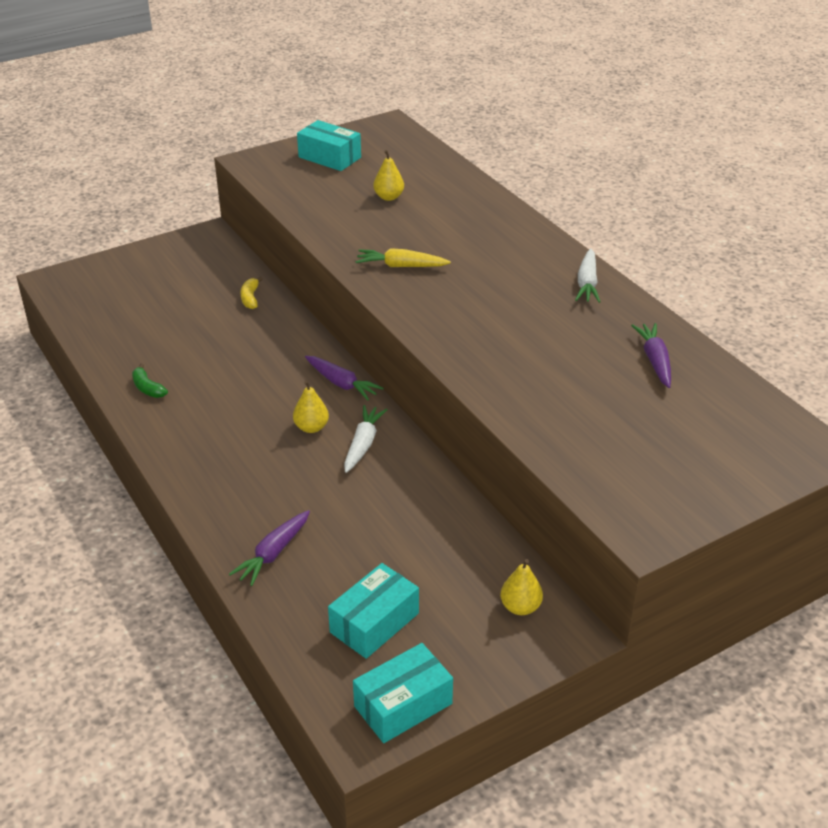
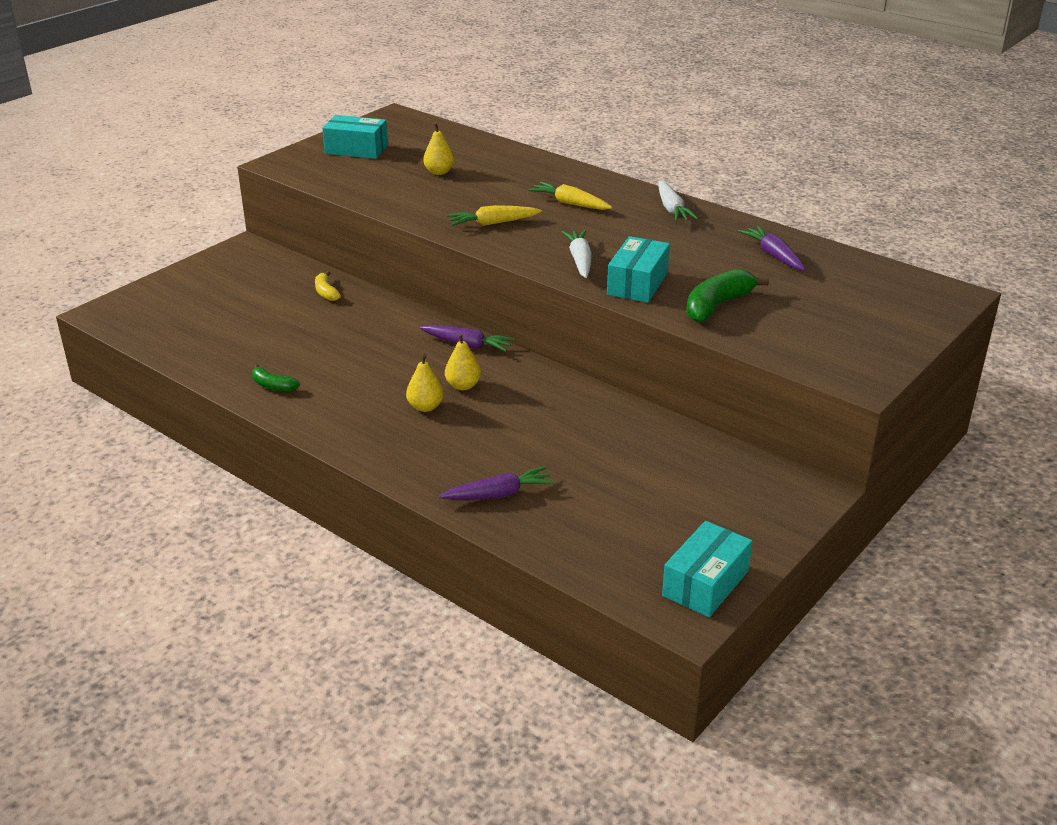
camera: 20 degrees left, 5 degrees down
purple carrot [229,510,310,586] -> purple carrot turned 120 degrees counterclockwise [438,466,555,500]
turquoise box [328,563,419,659] -> turquoise box moved to [607,236,670,303]
white carrot [344,405,388,473] -> white carrot moved to [562,230,592,278]
yellow pear [500,559,543,615] -> yellow pear moved to [406,354,444,412]
none -> yellow carrot [528,182,612,210]
none -> green banana [686,269,769,322]

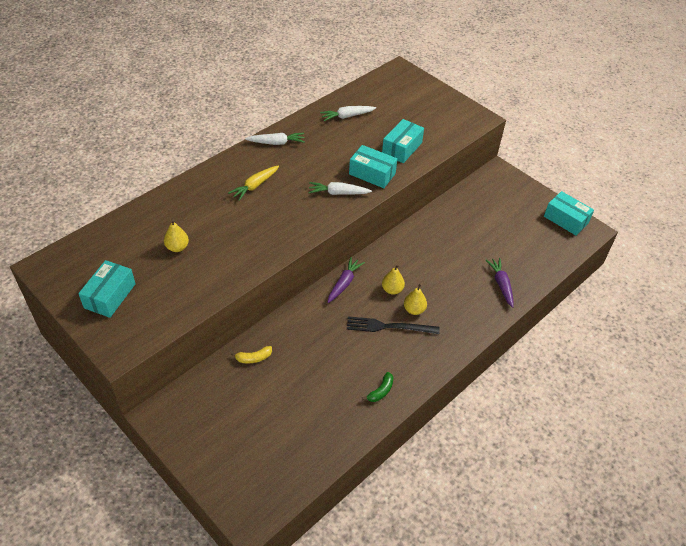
camera: 85 degrees left, 15 degrees up
yellow carrot [447,205,542,226] -> none
green banana [686,269,769,322] -> turquoise box [382,119,424,163]
purple carrot [738,226,805,271] -> white carrot [320,106,376,121]
none -> black fork [347,316,440,334]

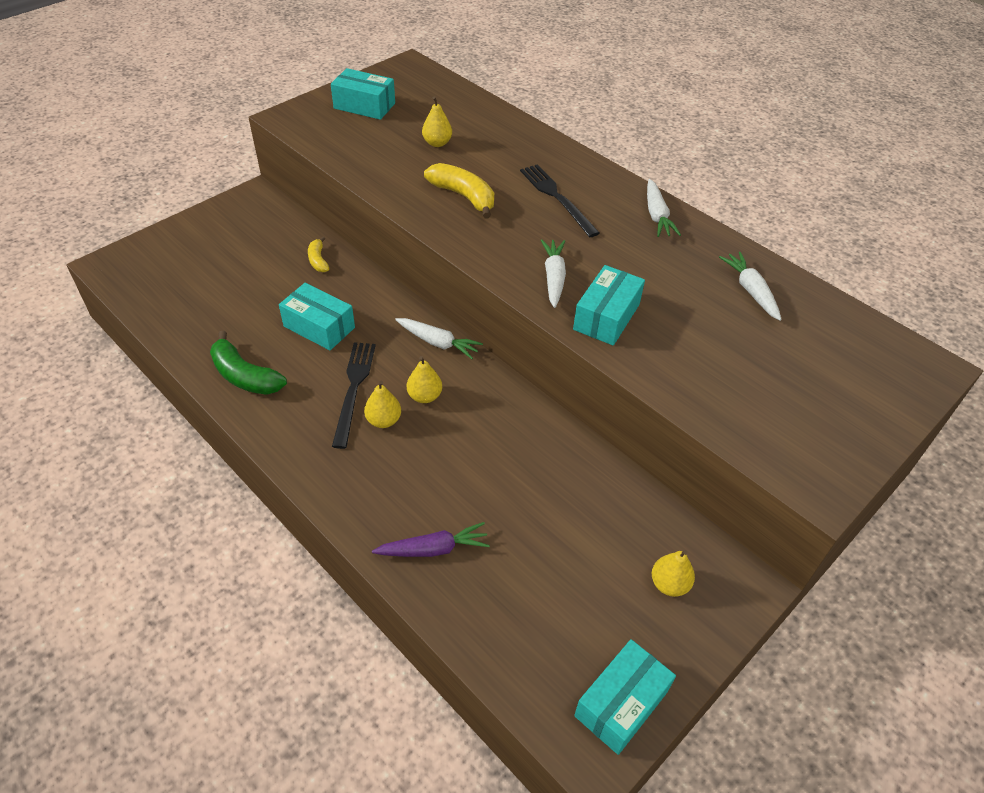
camera: 90 degrees right, 0 degrees up
yellow carrot [228,165,279,201] -> black fork [520,164,600,237]
purple carrot [328,257,365,303] -> white carrot [395,318,483,359]
green banana [362,372,394,402] -> green banana [210,331,287,395], size x1.76
turquoise box [382,119,424,163] -> turquoise box moved to [279,283,355,350]
none -> yellow banana [424,163,494,218]
none -> yellow pear [652,550,695,597]

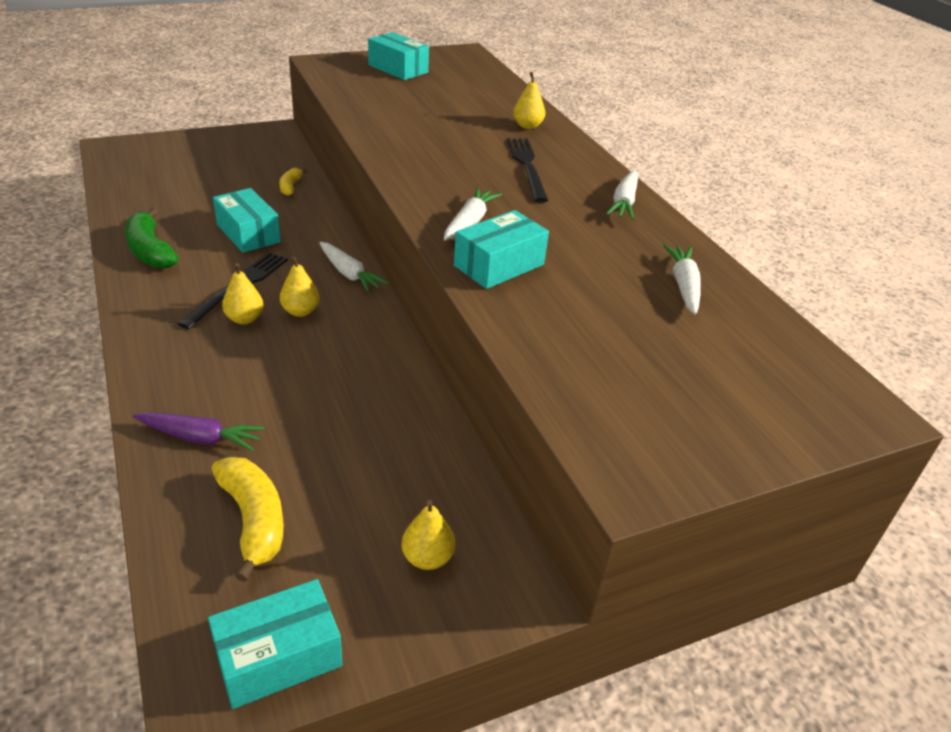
camera: 20 degrees right, 10 degrees down
yellow pear [422,96,452,147] -> yellow pear moved to [513,72,545,129]
yellow banana [424,163,494,218] -> yellow banana moved to [212,457,284,582]

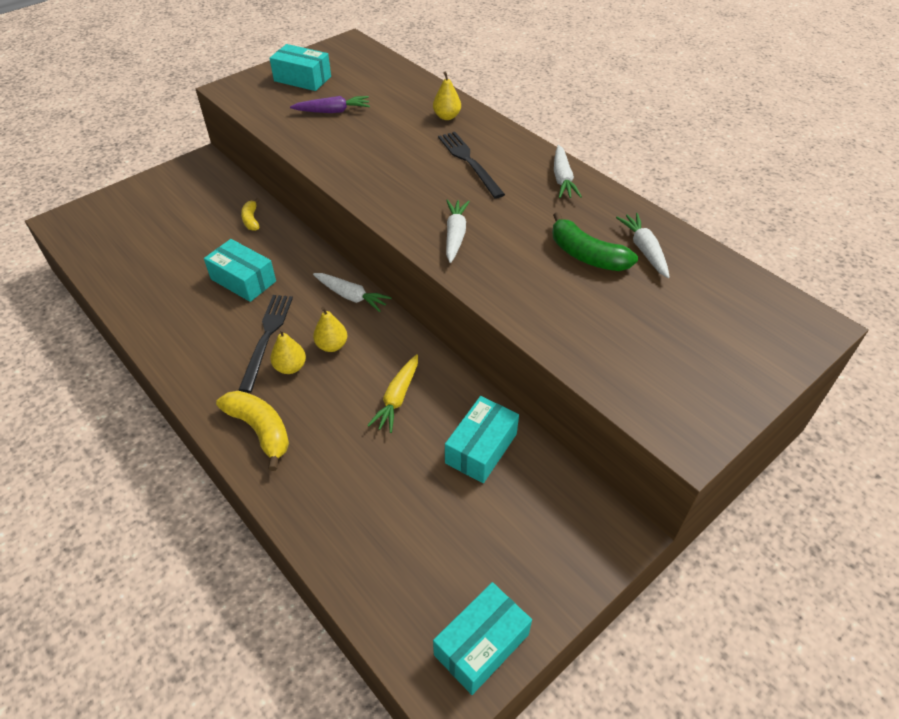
camera: 15 degrees left, 10 degrees up
green banana [125,208,179,269] -> green banana moved to [552,212,638,271]
purple carrot [133,412,265,451] -> purple carrot moved to [290,96,370,113]
yellow banana [212,457,284,582] -> yellow banana moved to [216,391,289,471]
yellow pear [402,500,455,570] -> none
turquoise box [454,210,549,289] -> turquoise box moved to [445,396,519,483]
none -> yellow carrot [367,354,418,433]

